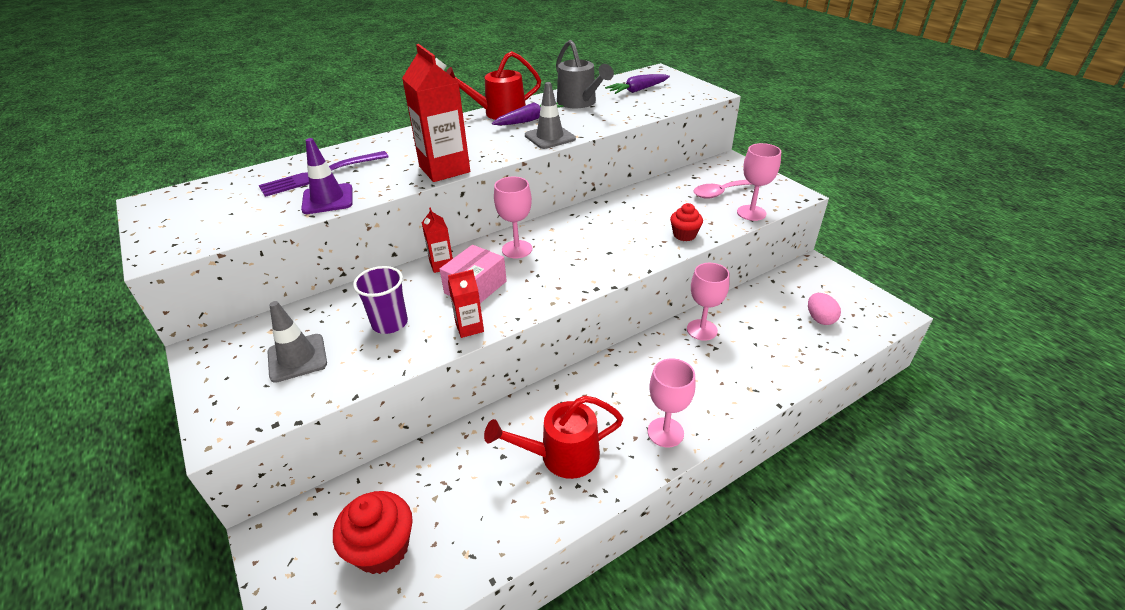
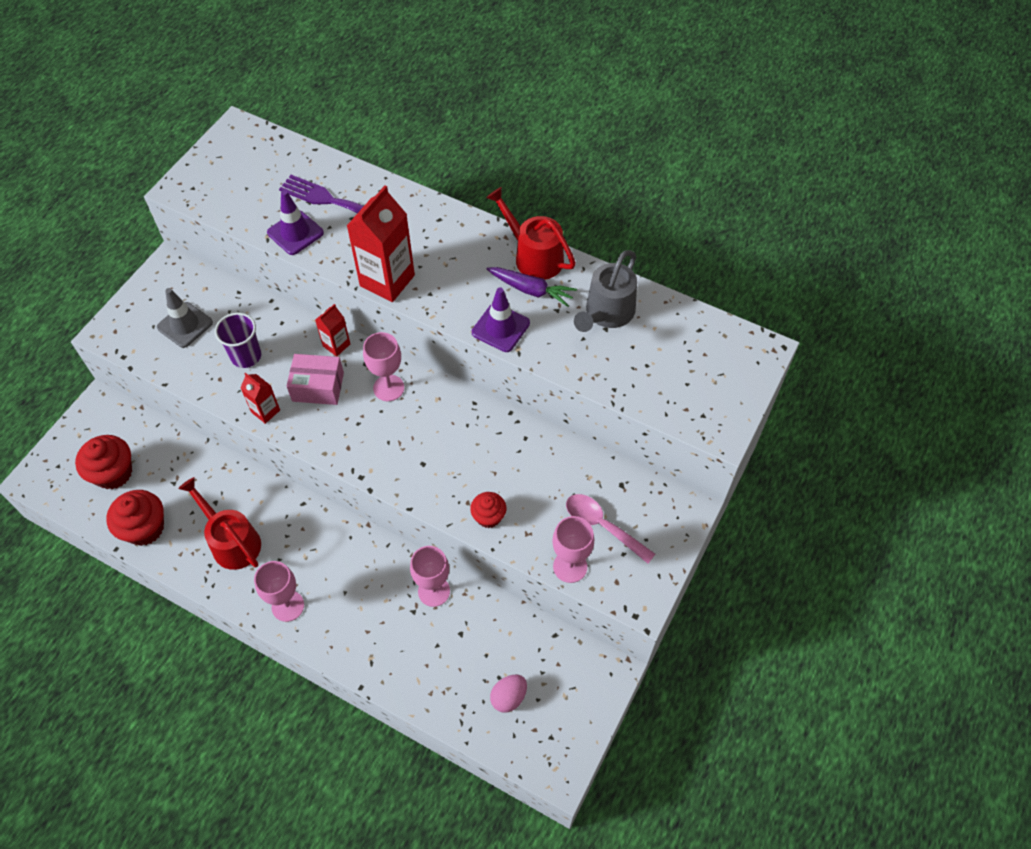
camera: 60 degrees right, 20 degrees up
grey traffic cone [525,82,576,149] -> purple traffic cone [472,287,530,352]
purple carrot [605,74,670,94] -> none
none -> red cupcake [106,490,164,546]

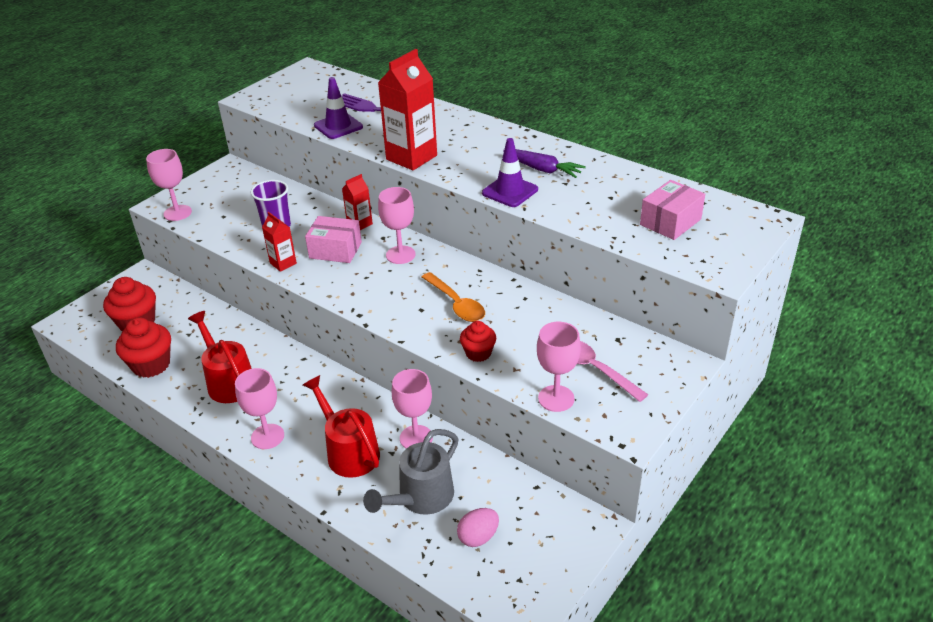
camera: 10 degrees right, 20 degrees down
grey traffic cone [157,288,213,348] -> none
red watering can [486,187,576,280] -> red watering can moved to [303,375,380,478]
grey watering can [574,250,637,332] -> grey watering can moved to [363,429,458,515]
none -> pink goblet [146,149,192,221]
none -> orange spoon [422,272,485,322]
none -> pink box [640,180,705,240]

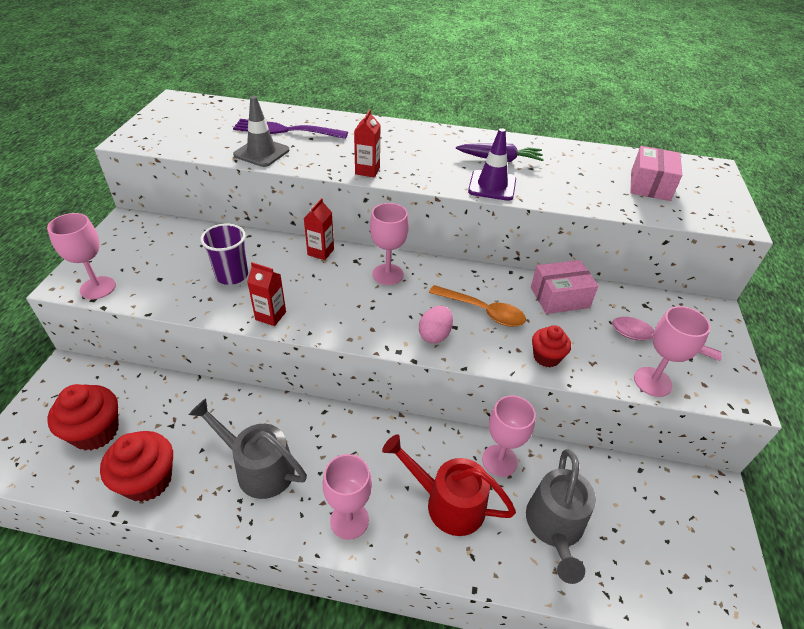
camera: 30 degrees left, 5 degrees up
red watering can [188,311,252,403] -> grey watering can [189,399,307,499]
pink box [305,216,362,263] -> pink box moved to [531,260,599,314]
purple traffic cone [314,77,363,139] -> grey traffic cone [233,96,289,167]
red carton [378,49,437,170] -> red carton [354,109,380,177], size x0.52
pink egg [457,508,499,547] -> pink egg moved to [419,306,453,343]

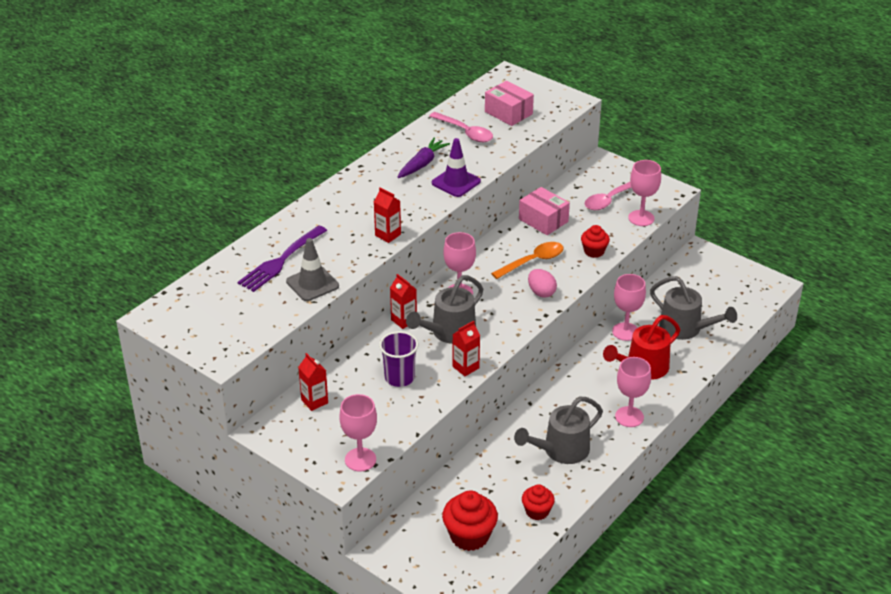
camera: 60 degrees left, 5 degrees down
red cupcake [100,431,173,502] -> red cupcake [522,484,555,520], size x0.61
pink box [531,260,599,314] -> pink box turned 60 degrees counterclockwise [519,187,570,235]
none -> red carton [298,353,328,411]
none -> grey watering can [406,275,483,344]
none -> pink spoon [429,112,493,142]

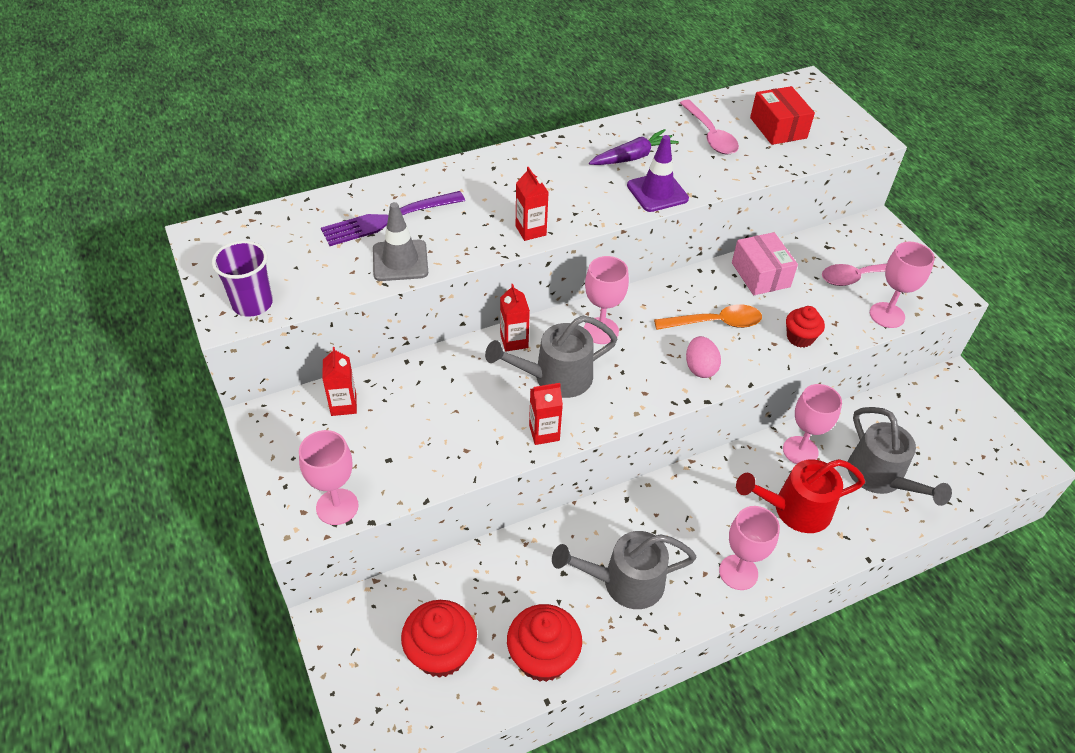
camera: 25 degrees right, 10 degrees up
purple cup [379,331,418,387] -> purple cup moved to [212,241,273,317]
pink box [485,81,534,126] -> red box [750,86,815,145]
red cupcake [522,484,555,520] -> red cupcake [507,604,582,682], size x1.65

